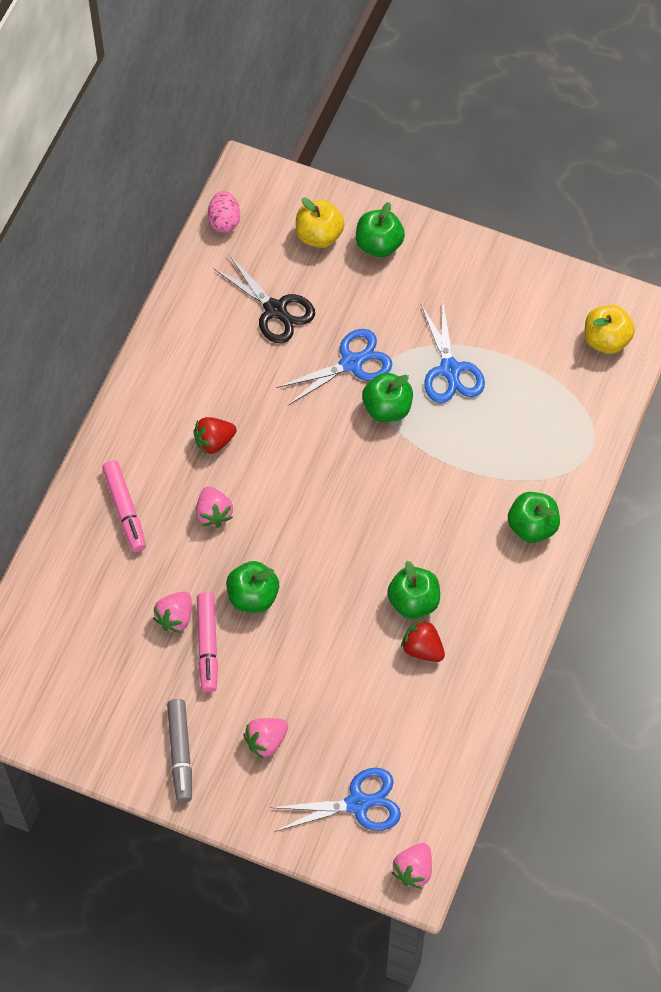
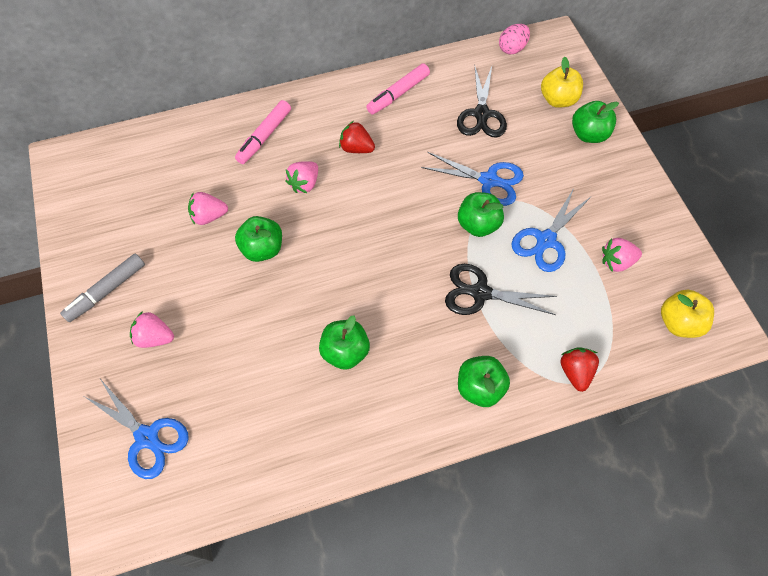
camera: 50 degrees right, 0 degrees up
pink marker [197,592,218,692] -> pink marker moved to [366,64,430,115]
pink strawberry [391,843,432,889] -> pink strawberry moved to [602,238,642,272]
red strawberry [401,619,445,662] -> red strawberry moved to [561,347,599,392]
none -> black scissors [445,264,557,315]

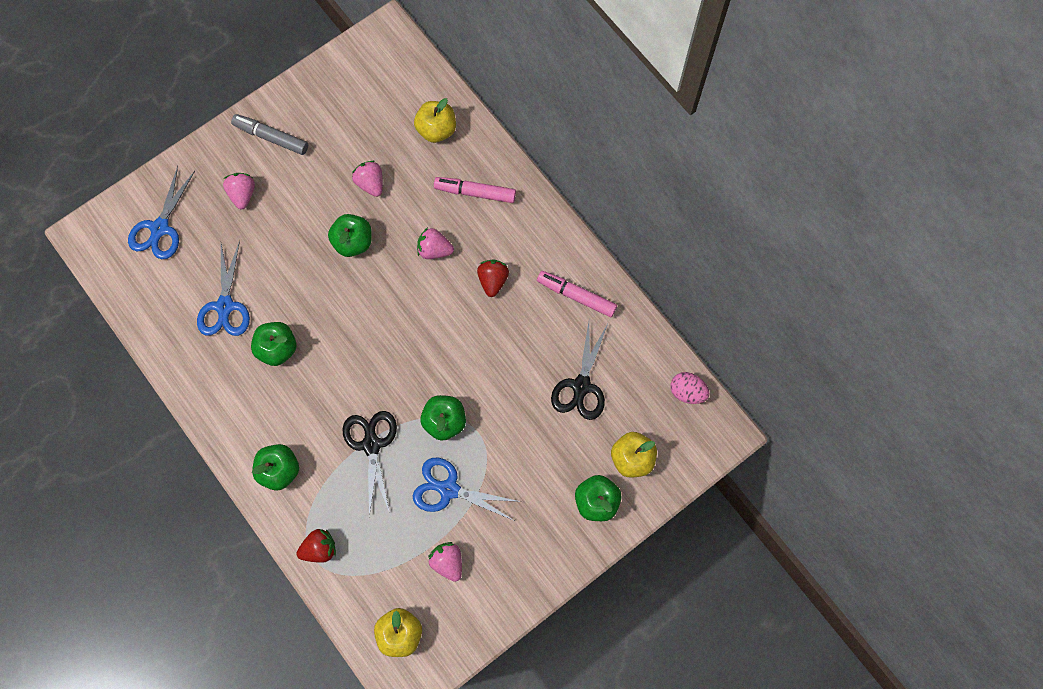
camera: 70 degrees right, 10 degrees up
blue scissors [421,152,524,206] -> blue scissors moved to [197,240,250,336]
black scissors [457,66,507,138] -> black scissors turned 60 degrees counterclockwise [551,322,608,420]
none -> yellow apple [414,98,456,143]

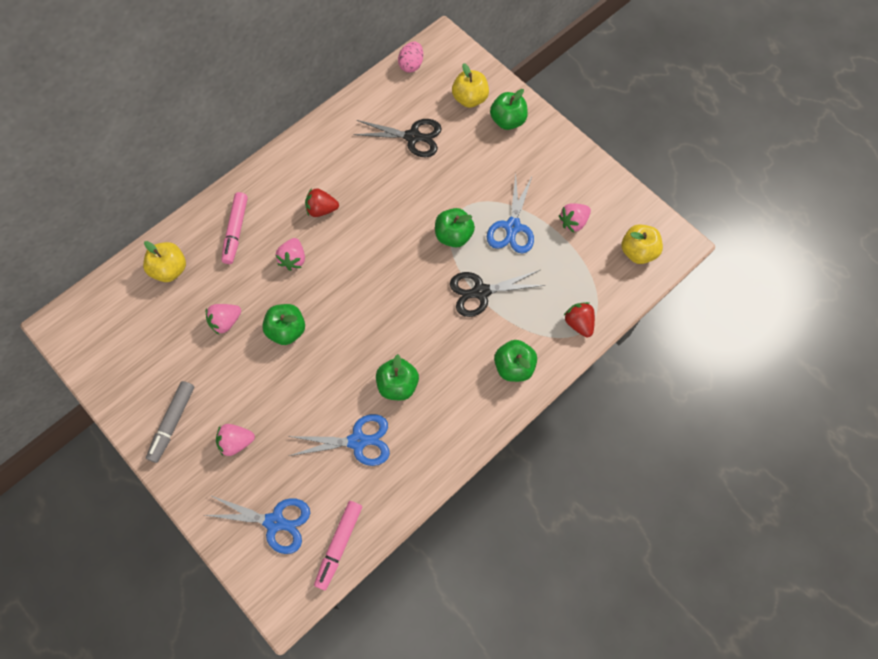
camera: 95 degrees left, 5 degrees down
pink marker [537,271,617,317] -> pink marker moved to [314,501,362,590]

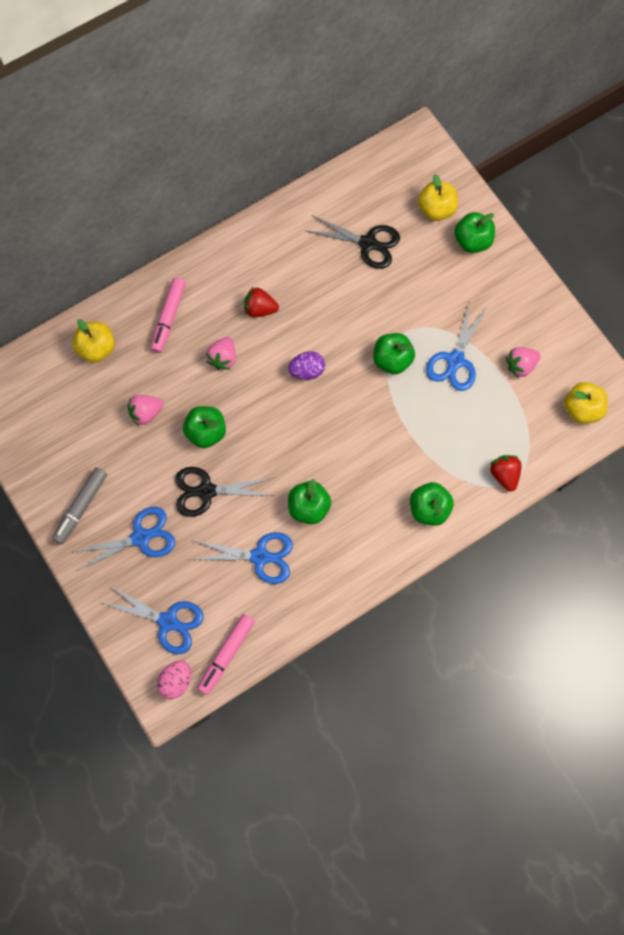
camera: 10 degrees right, 5 degrees up
pink strawberry [216,424,255,456] -> blue scissors [73,507,175,570]
pink egg [398,42,423,73] -> pink egg moved to [157,661,191,699]
black scissors [450,270,546,317] -> black scissors moved to [175,467,274,517]
none -> purple egg [288,351,325,380]

